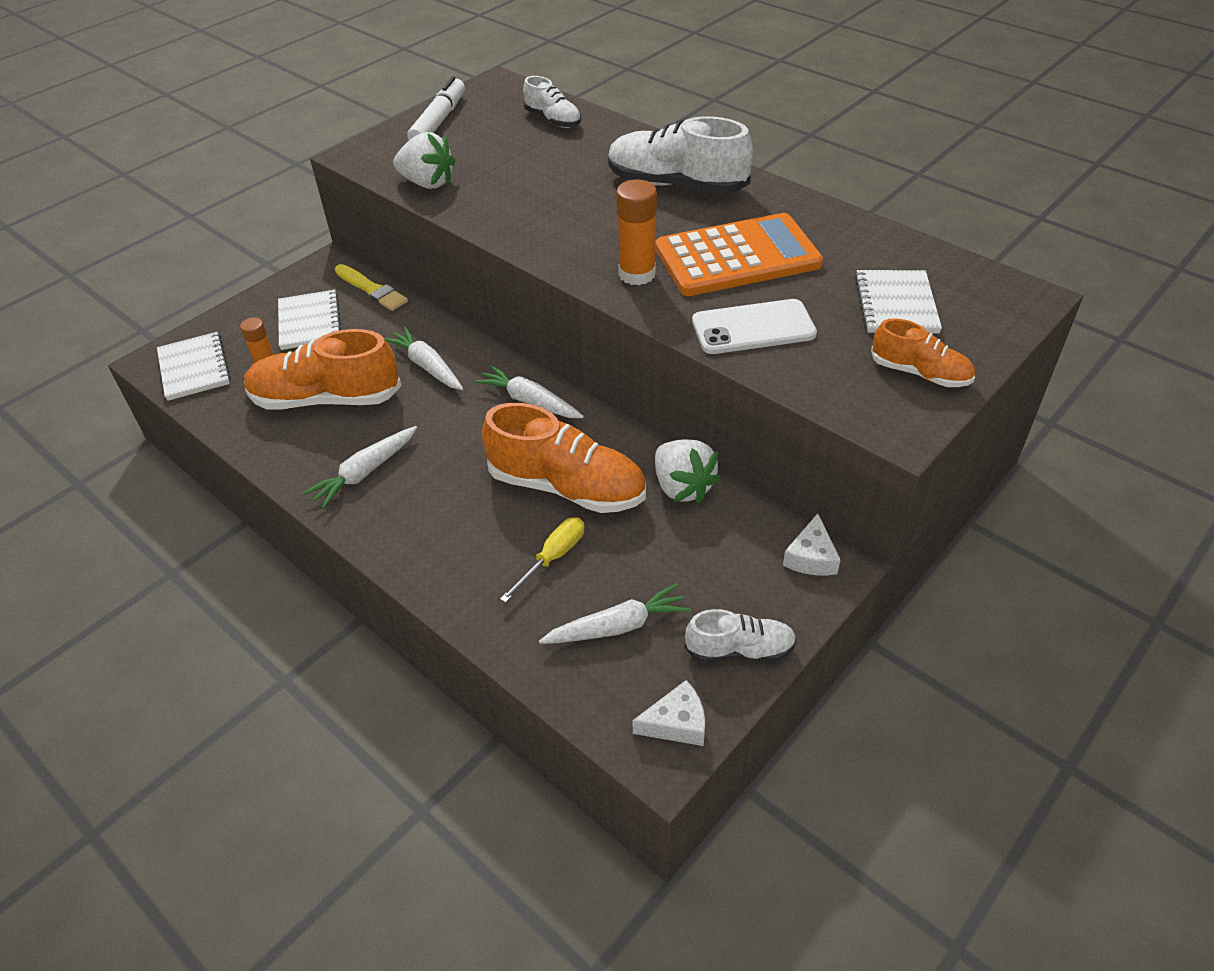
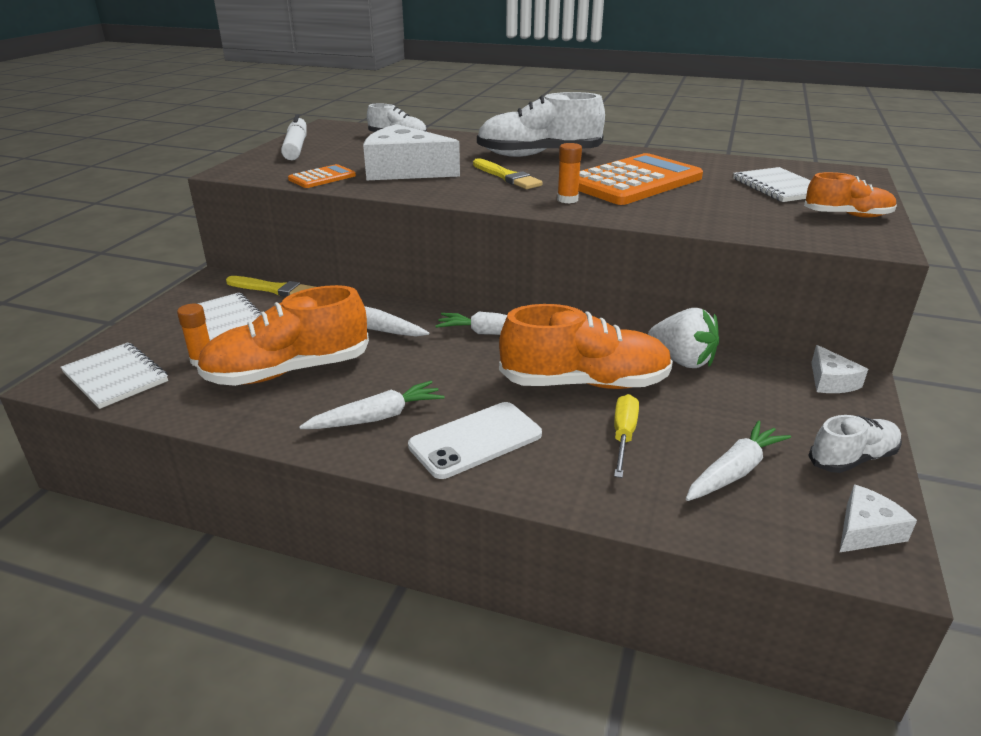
camera: 25 degrees left, 15 degrees down
white carrot [303,426,417,509] -> white carrot turned 135 degrees counterclockwise [299,381,445,429]
white strawberry [393,132,455,189] -> orange calculator [288,164,356,188]
orange glue stick [616,179,657,285] -> orange glue stick [557,143,582,203], size x0.63
white phone [692,299,817,354] -> white phone moved to [408,402,542,479]
none -> white cheese [363,124,460,180]
none -> yellow brush [473,158,543,189]

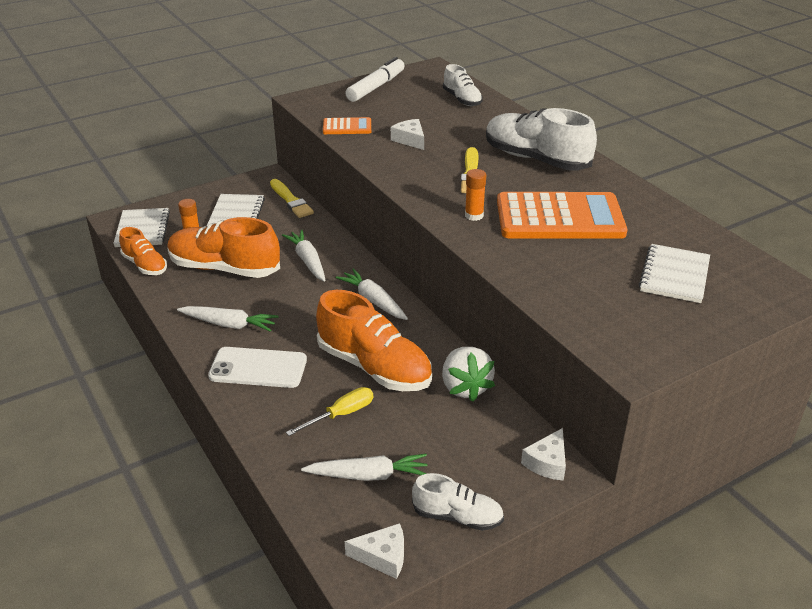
camera: 40 degrees right, 5 degrees up
white cheese [363,124,460,180] -> white cheese [391,119,424,150], size x0.50
orange shoe [804,172,897,218] -> orange shoe moved to [119,227,167,275]

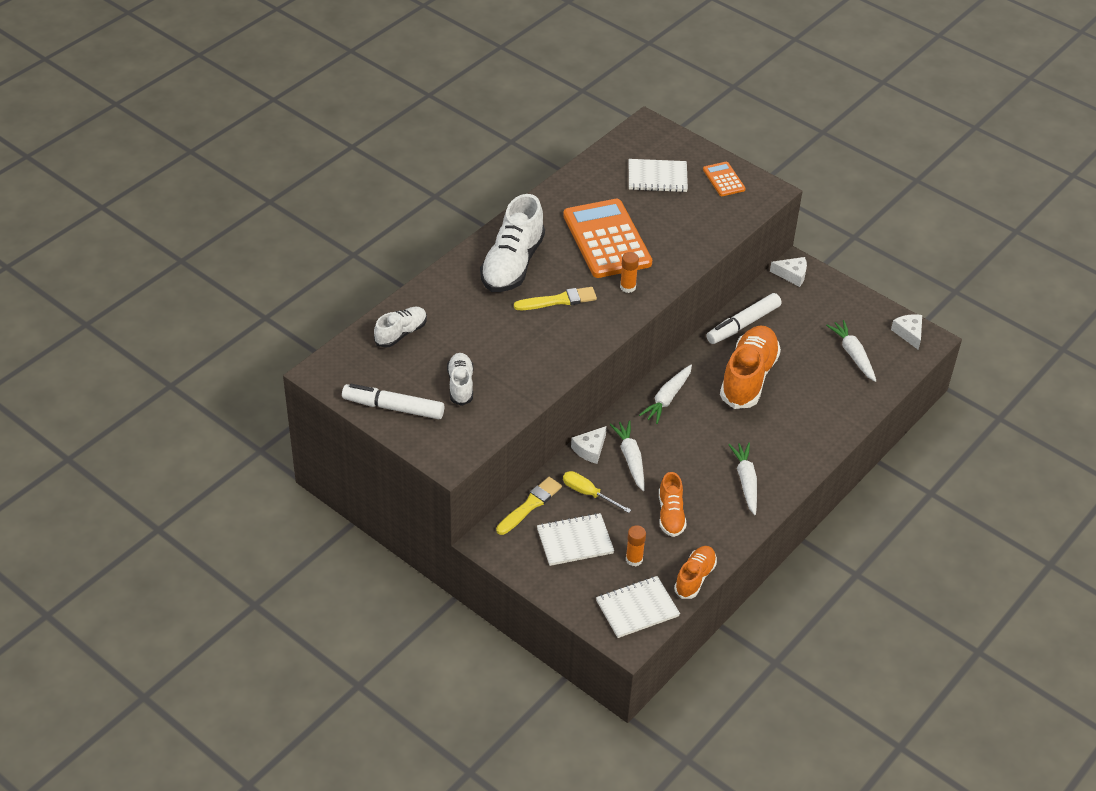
camera: 110 degrees left, 10 degrees up
orange shoe [167,217,280,278] -> orange shoe [659,472,686,537], size x0.56
white phone [208,347,307,388] -> none
white carrot [282,230,326,282] -> white carrot turned 120 degrees clockwise [609,420,645,491]
yellow screwdriver [286,387,373,436] -> yellow screwdriver moved to [563,471,631,513]
orange calculator [323,117,371,134] -> orange calculator moved to [703,162,746,196]
white cheese [391,119,424,150] -> white cheese moved to [571,426,607,464]
white shoe [412,473,504,531] -> white shoe moved to [447,353,473,406]
white strawberry [442,347,495,402] -> white marker [706,293,781,344]

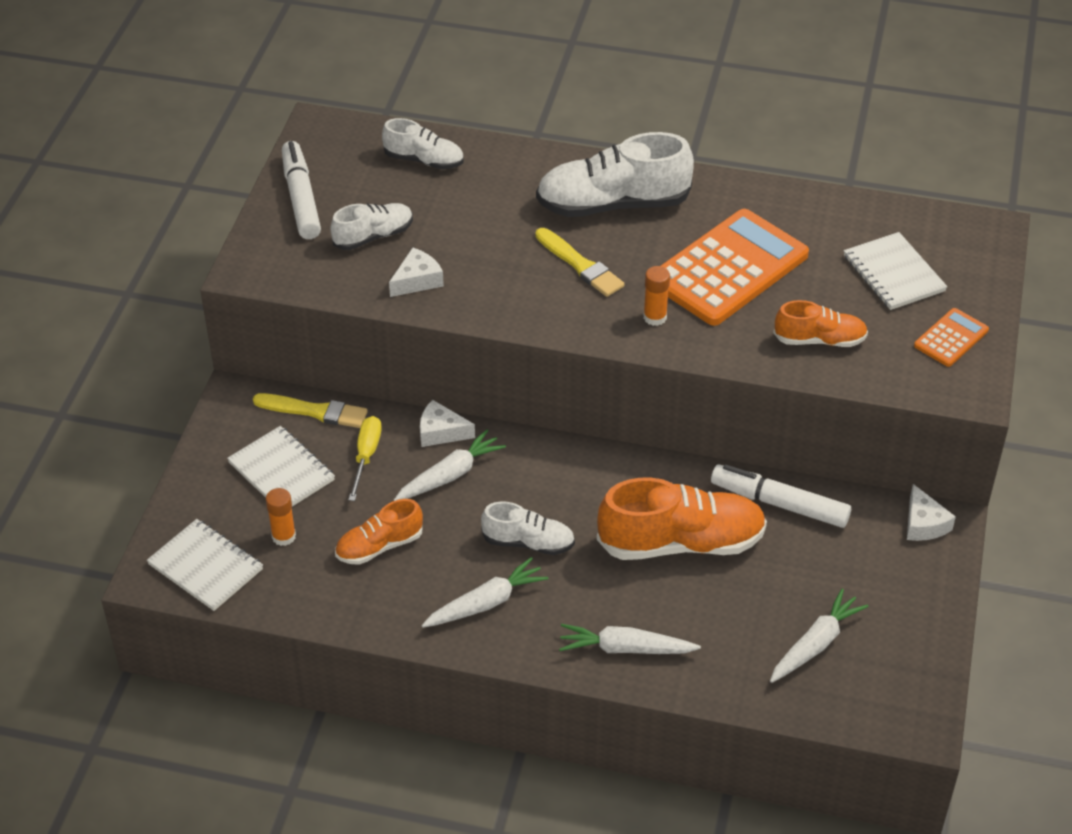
camera: 65 degrees right, 0 degrees up
white carrot [639,365,692,424] -> white carrot moved to [559,624,701,654]
orange shoe [674,546,717,599] -> orange shoe moved to [773,300,868,347]
white cheese [891,314,922,350] -> white cheese moved to [389,248,444,297]
none -> white shoe [481,501,575,555]

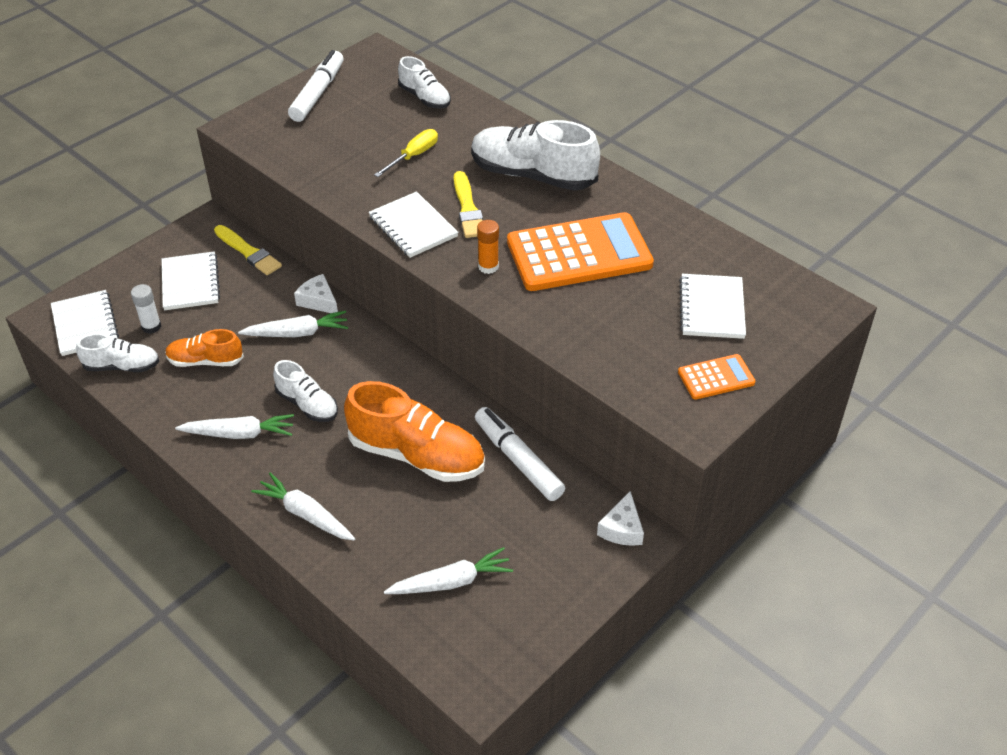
camera: 30 degrees right, 0 degrees up
orange glue stick [266,488,296,546] -> white glue stick [131,284,161,334]
white shoe [330,203,413,250] -> white shoe moved to [76,334,159,372]
yellow screwdriver [348,416,382,501] -> yellow screwdriver moved to [374,129,438,177]
white cheese [389,248,444,297] -> none
orange shoe [773,300,868,347] -> none
none -> white notebook [369,191,459,258]

